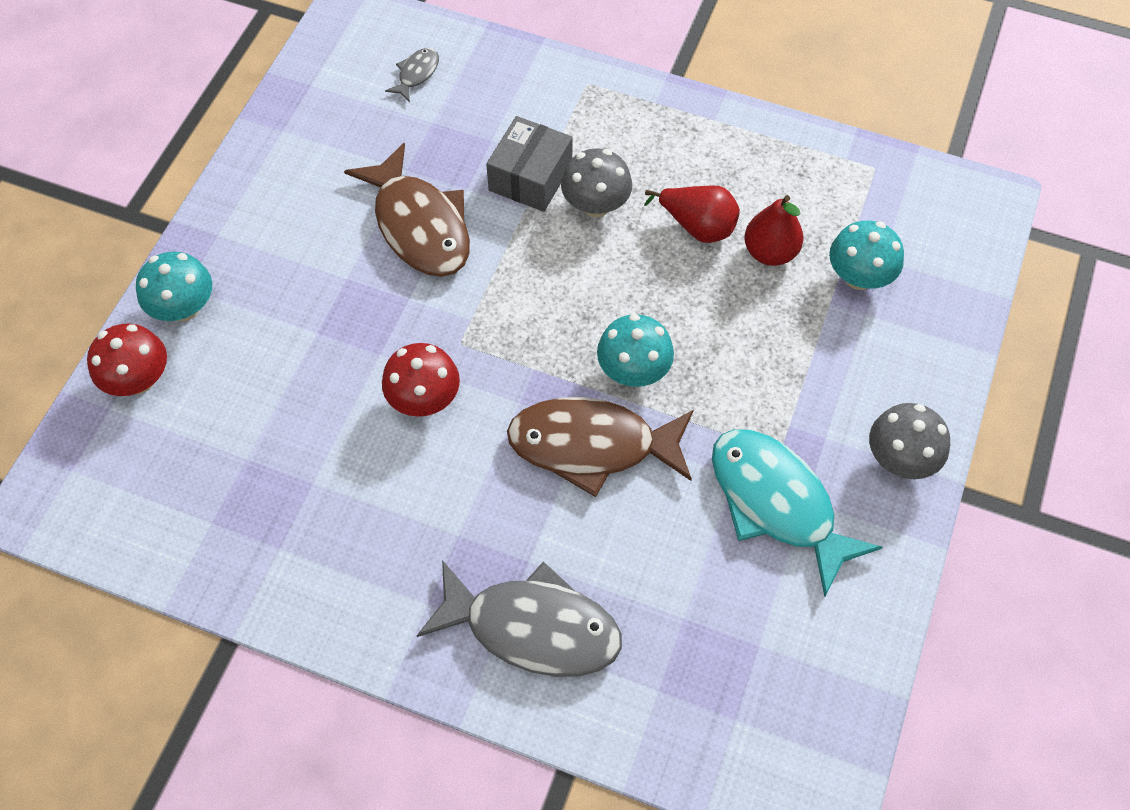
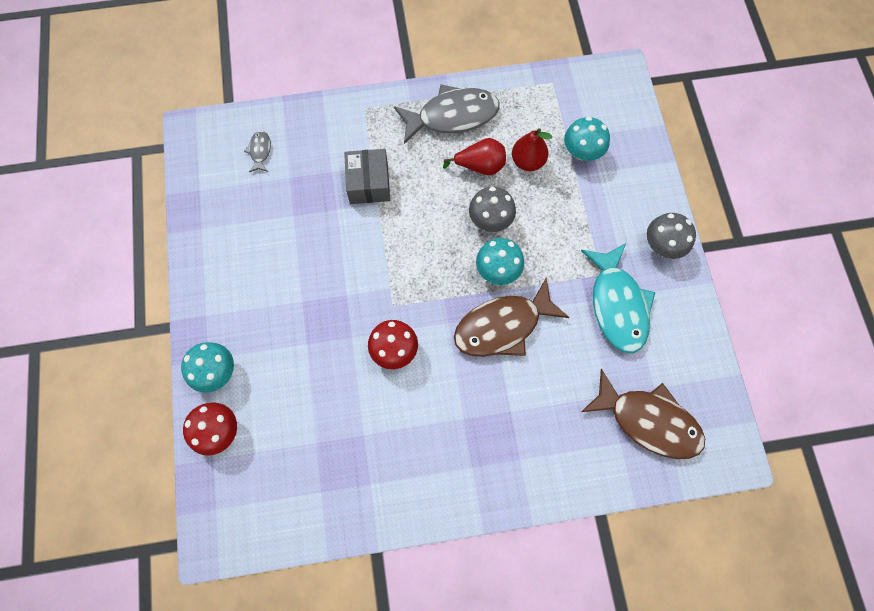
camera: 30 degrees left, 10 degrees up
brown fish [344,142,470,277] -> brown fish moved to [581,369,705,459]
grey fish [417,560,622,677] -> grey fish moved to [394,84,500,144]
grey mushroom [561,148,632,217] -> grey mushroom moved to [469,187,516,232]
turquoise fish [712,429,882,597] -> turquoise fish turned 120 degrees counterclockwise [581,243,655,353]

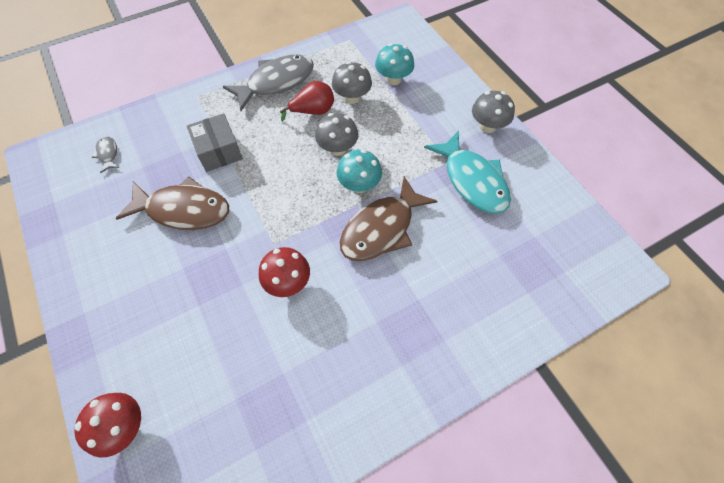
camera: 20 degrees left, 10 degrees down
turquoise mushroom [181,342,234,393] -> none
red pear [512,128,552,171] -> grey mushroom [332,61,372,104]
brown fish [581,369,705,459] -> brown fish moved to [116,176,229,230]

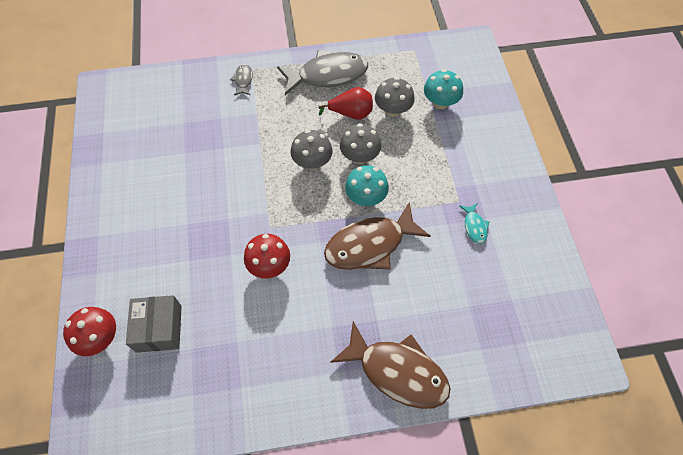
camera: 20 degrees right, 0 degrees up
grey fish [92,136,120,173] -> grey fish moved to [230,64,253,95]
brown fish [116,176,229,230] -> brown fish moved to [330,321,451,409]
grey box [187,113,243,172] -> grey box moved to [126,295,182,353]
turquoise fish [424,130,511,214] -> turquoise fish [460,203,490,244], size x0.44
grey mushroom [472,91,515,133] -> grey mushroom moved to [290,130,333,170]

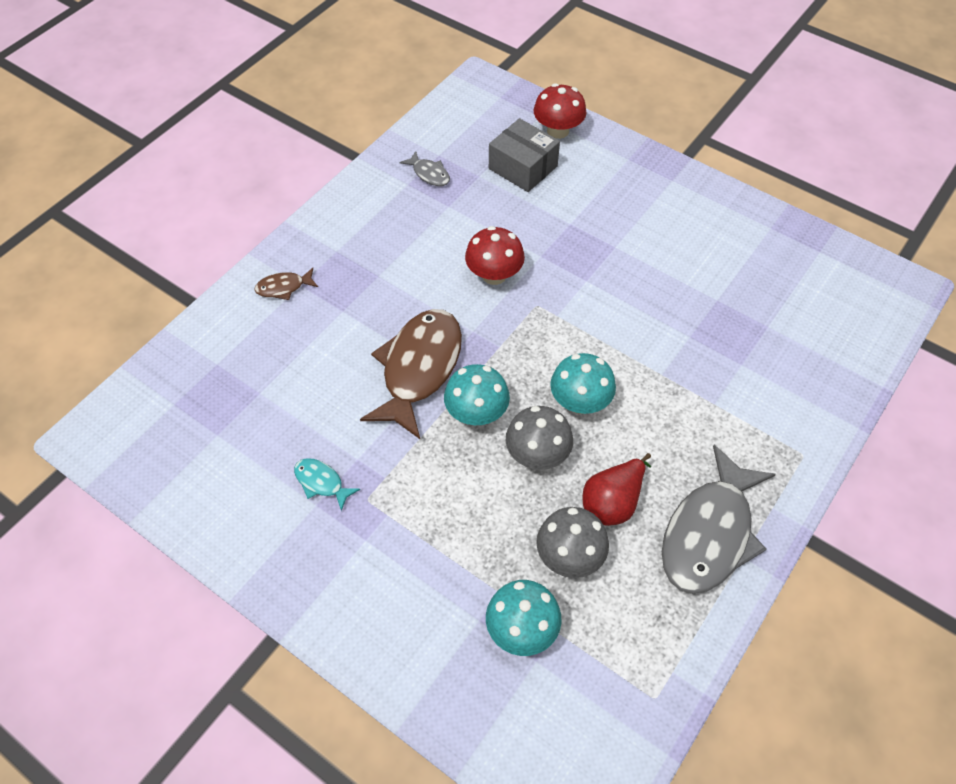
camera: 135 degrees right, 5 degrees down
grey fish [230,64,253,95] -> grey fish moved to [400,151,450,186]
grey mushroom [290,130,333,170] -> turquoise mushroom [550,353,616,414]
brown fish [330,321,451,409] -> brown fish [255,268,318,300], size x0.44

